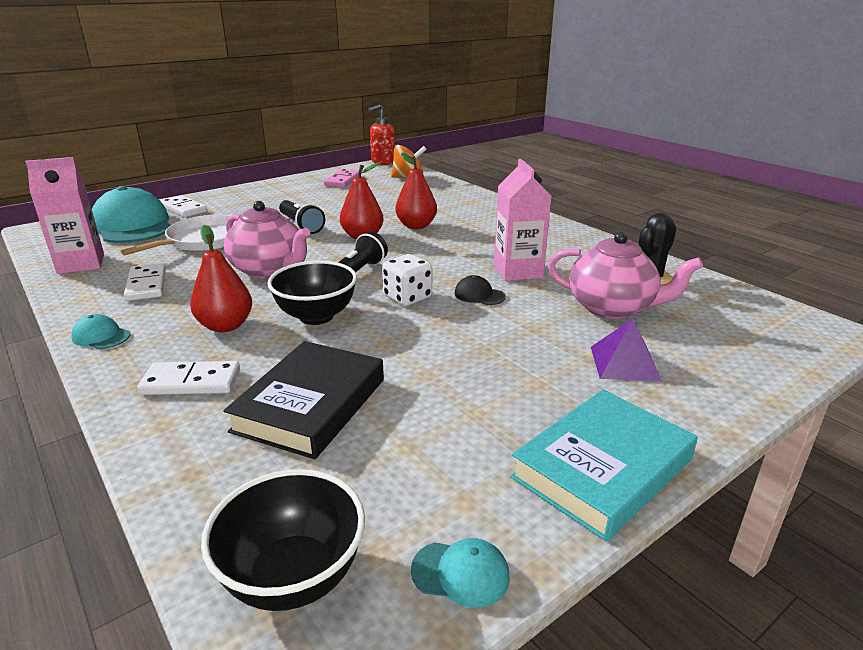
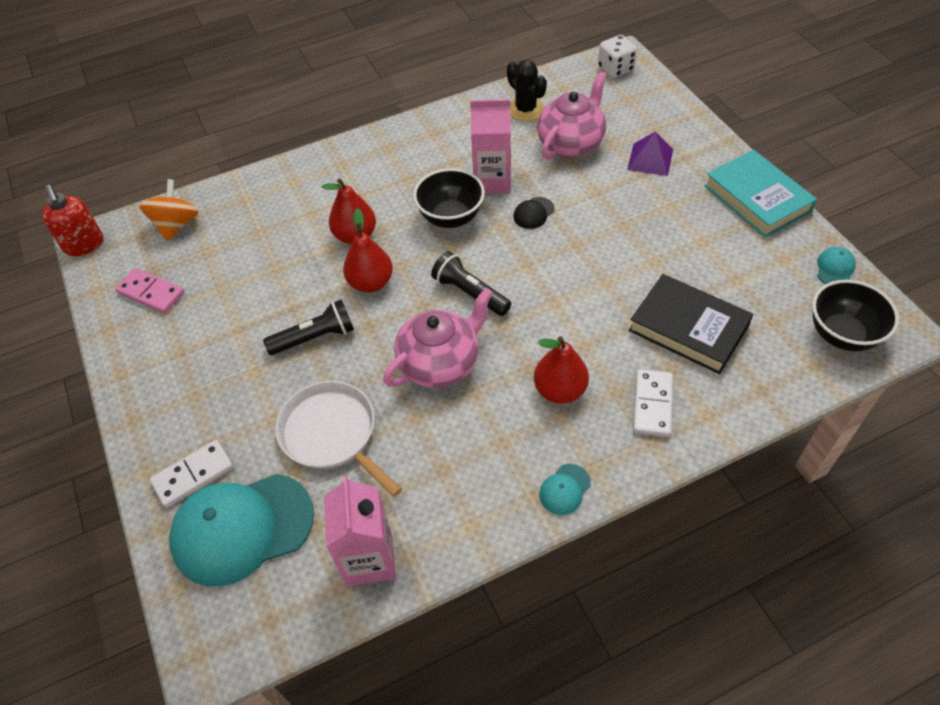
camera: 75 degrees left, 25 degrees up
white domino [124,263,166,301] -> none
black bowl [267,261,357,325] -> black bowl moved to [413,168,485,228]
white dice [382,254,432,306] -> white dice moved to [598,35,637,78]

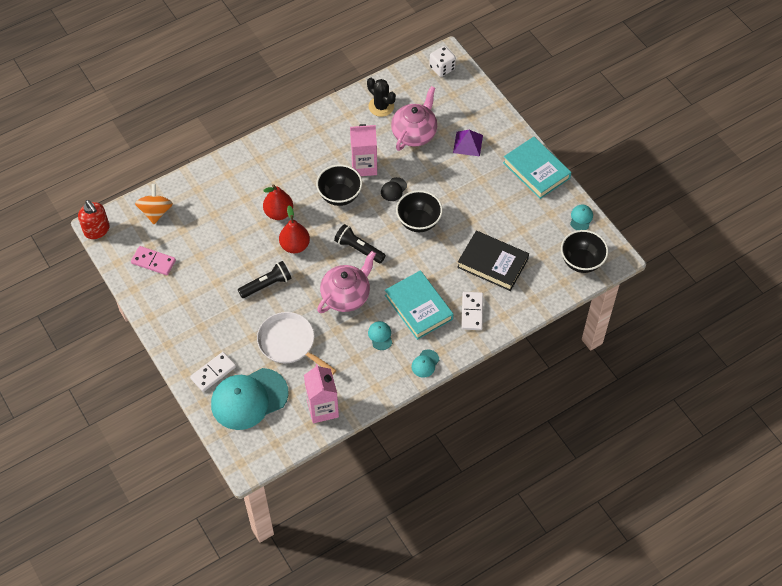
camera: 10 degrees left, 5 degrees up
red pear [534,336,589,404] -> turquoise book [385,270,454,340]
none -> turquoise cap [368,321,392,350]
none -> black bowl [396,190,443,232]

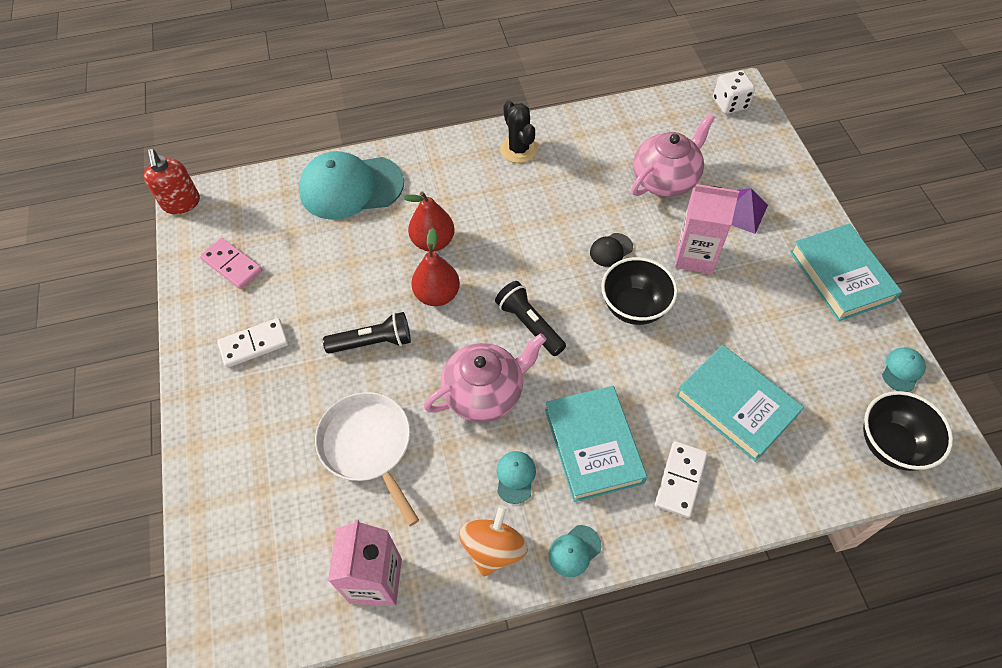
camera: 20 degrees right, 0 degrees up
orange spinning top [135,184,173,224] -> orange spinning top moved to [459,505,528,577]
white domino [190,352,236,392] -> white domino moved to [217,318,288,368]
turquoise cap [211,368,289,430] -> turquoise cap moved to [299,151,404,220]
black bowl [316,165,362,206] -> none
pink carton [350,124,377,176] -> pink carton moved to [675,184,739,274]
black cactus [367,78,396,117] -> black cactus moved to [500,100,538,163]
black book [457,231,529,291] -> turquoise book [676,345,804,462]

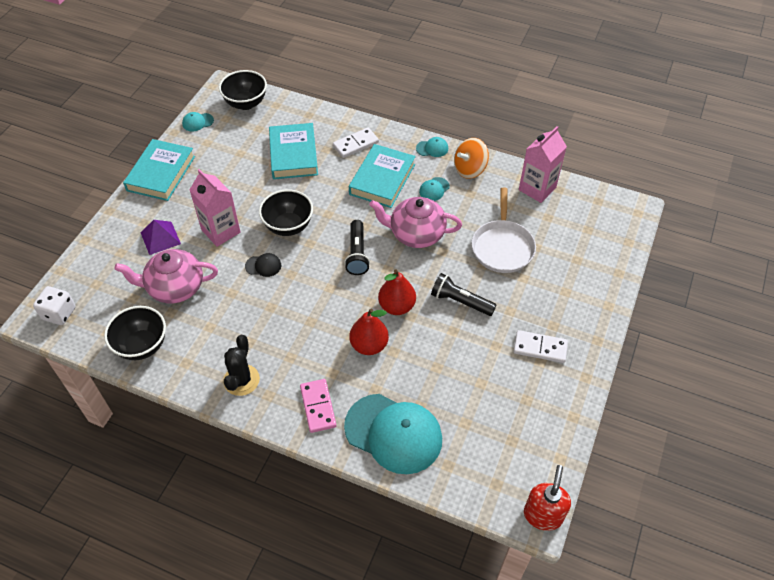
camera: 145 degrees left, 5 degrees down
pink domino [200,238,262,289] -> pink domino moved to [300,379,336,433]
none -> black bowl [104,306,166,360]

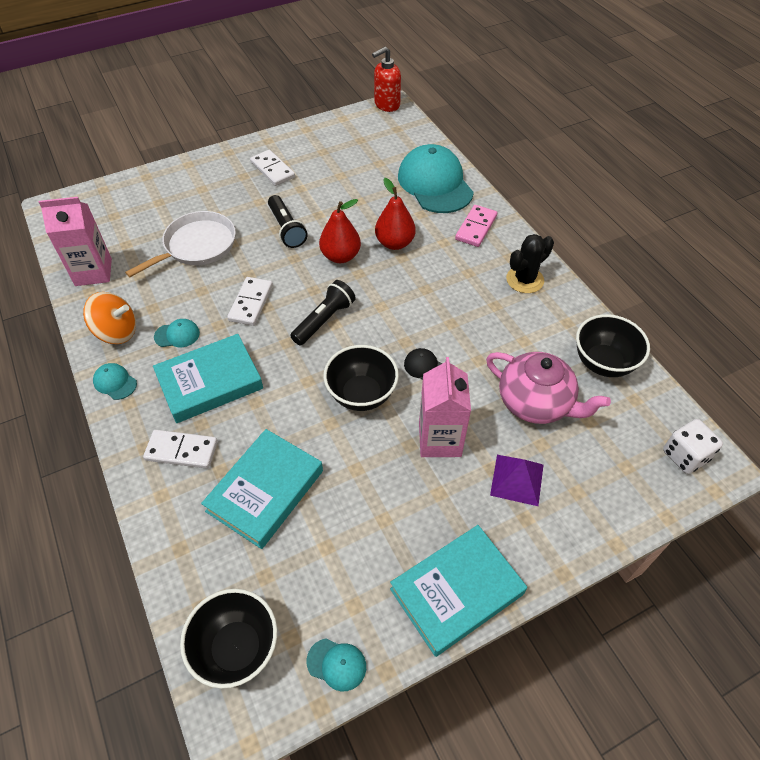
camera: 140 degrees left, 0 degrees up
pink teapot [369,197,462,248] -> white domino [227,277,273,326]

